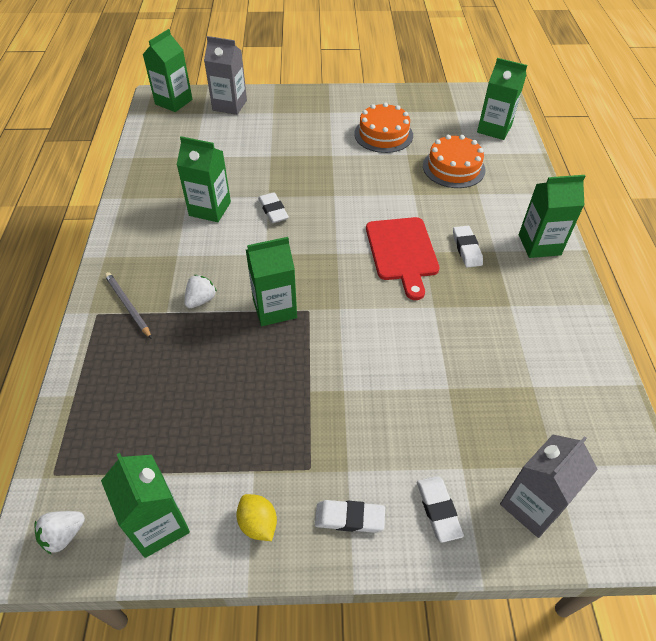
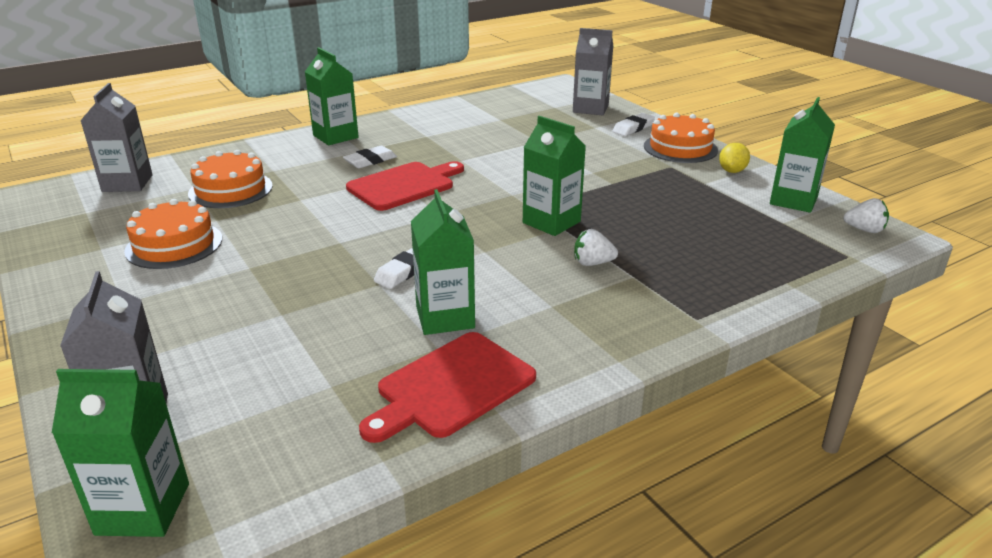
camera: 120 degrees left, 20 degrees down
grey pencil [105,272,152,339] -> none
white eraser [315,500,385,533] -> orange cake [644,113,718,163]
green carton [477,58,527,140] -> grey carton [80,83,153,192]
none -> red cutting board [359,332,536,443]

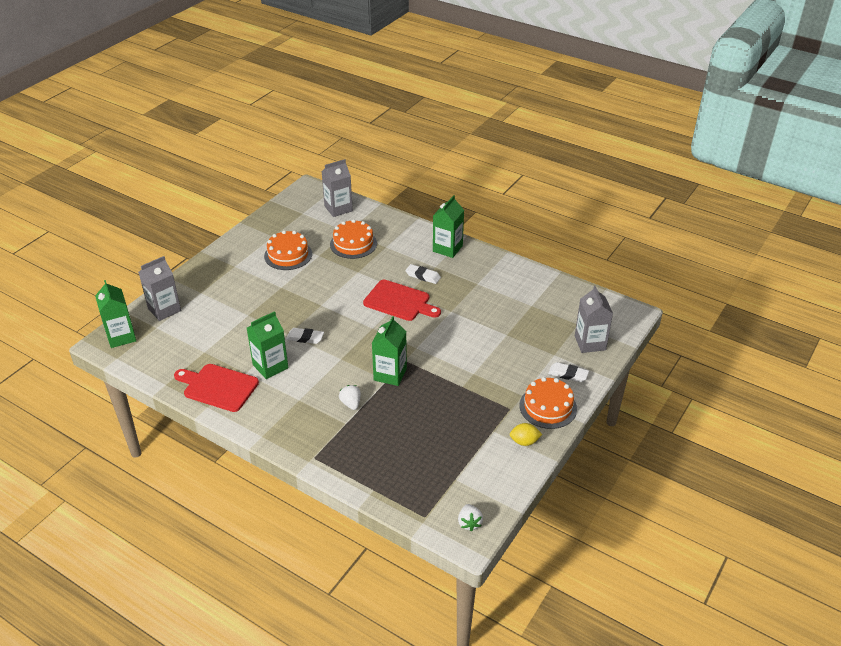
camera: 65 degrees right, 10 degrees up
green carton [770,97,835,213] -> none

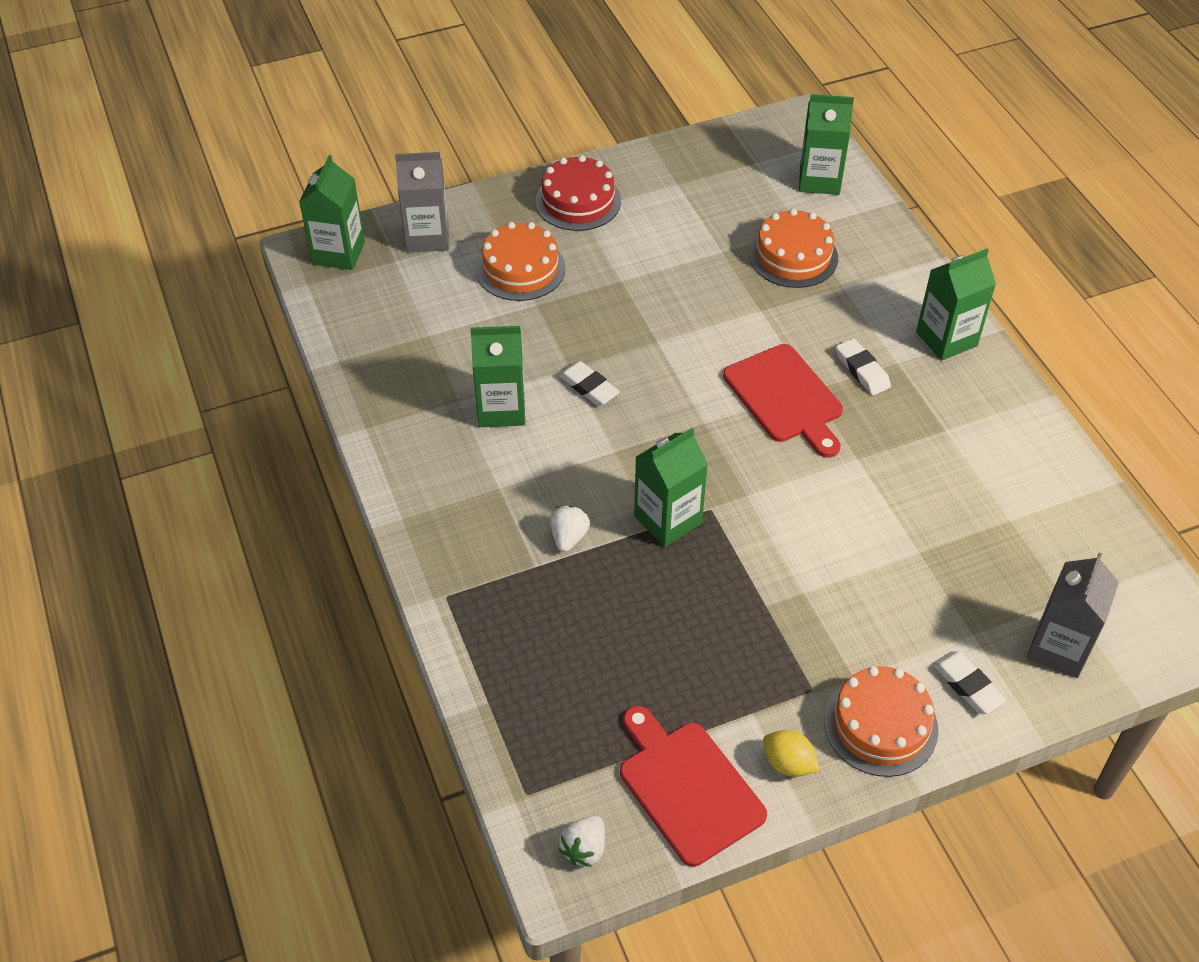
camera: 35 degrees right, 10 degrees up
red cutting board [174,364,259,412] -> red cutting board moved to [620,706,767,867]
orange cake [264,231,312,270] -> orange cake moved to [476,222,566,301]
grey carton [321,159,353,217] -> green carton [799,94,854,195]
none -> red cake [535,155,621,231]

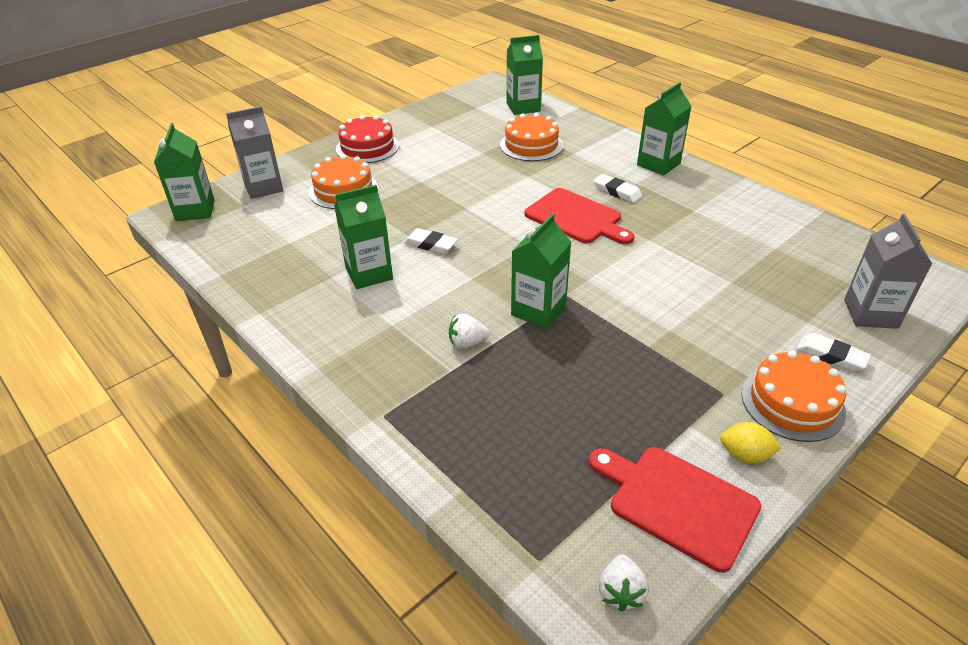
camera: 20 degrees left, 10 degrees down
white strawberry [550,505,590,552] -> white strawberry turned 90 degrees counterclockwise [449,313,490,349]

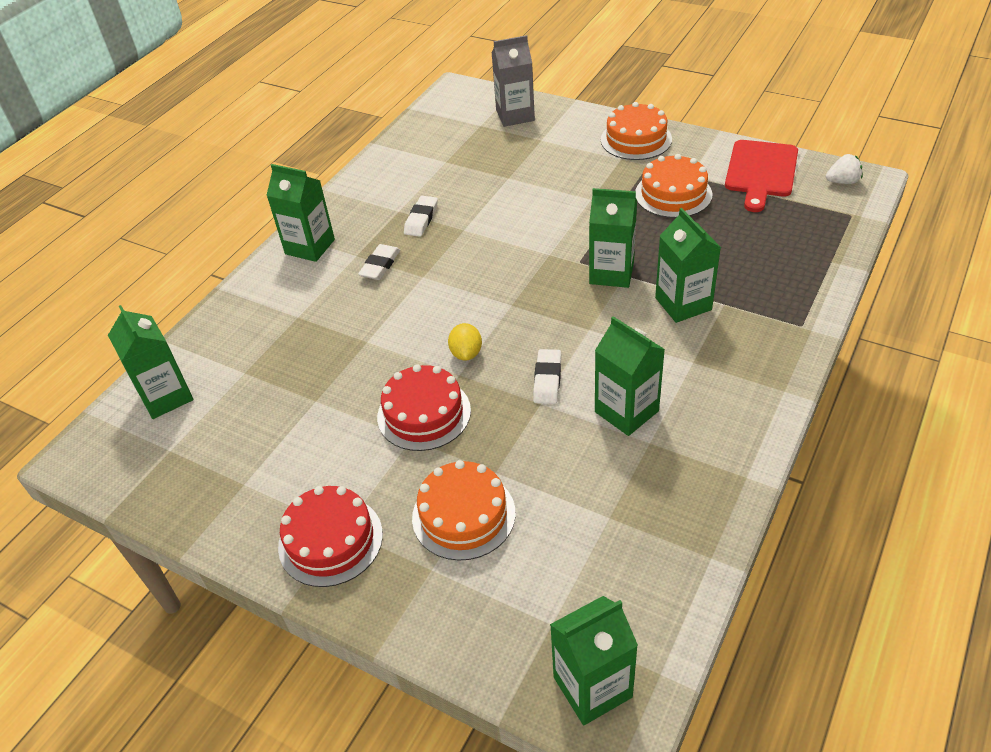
camera: 105 degrees left, 5 degrees up
grey carton [226,106,283,199] -> none
white strawberry [449,313,490,349] -> green carton [655,208,721,323]
orange cake [500,113,563,161] -> orange cake moved to [635,154,712,218]
red cutting board [524,188,635,244] -> none
yellow lemon [720,422,782,463] -> yellow lemon moved to [448,323,482,361]
white eraser [796,333,871,372] -> white eraser moved to [404,196,438,237]
none -> red cake [377,364,471,451]

